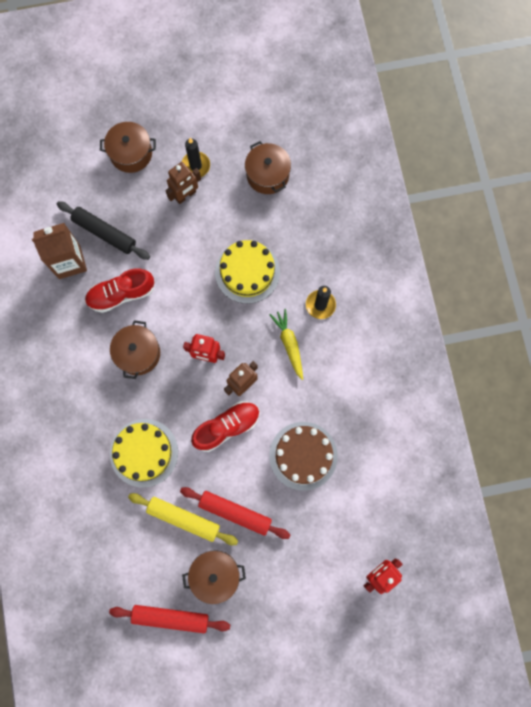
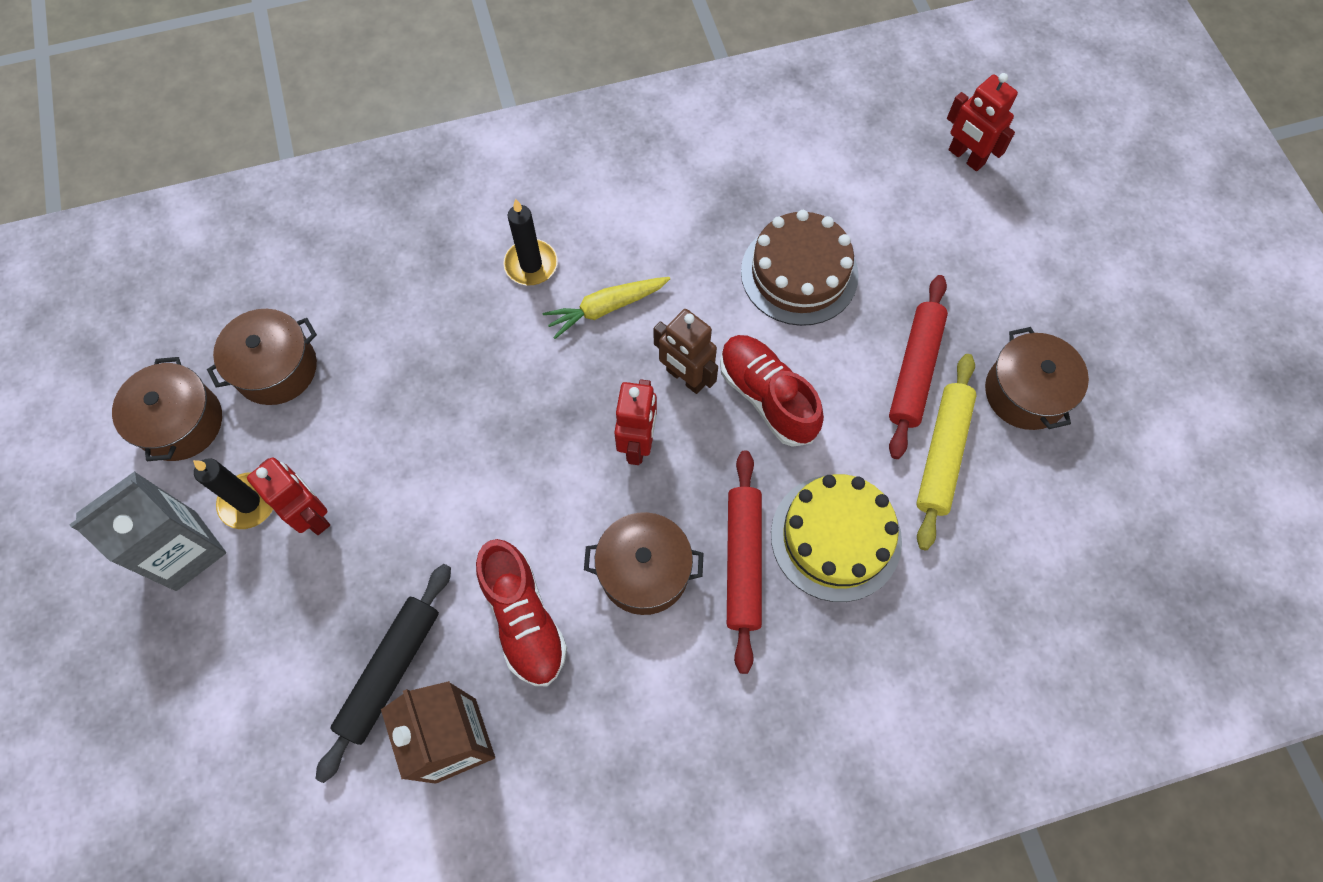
camera: 95 degrees left, 10 degrees down
brown pot [100,122,156,173] -> brown pot moved to [112,357,222,461]
red rolling pin [109,605,230,633] -> red rolling pin moved to [727,451,762,674]
brown robot [165,162,201,204] -> red robot [247,457,330,535]
yellow cake [215,240,280,304] -> none
none -> grey carton [69,471,226,591]

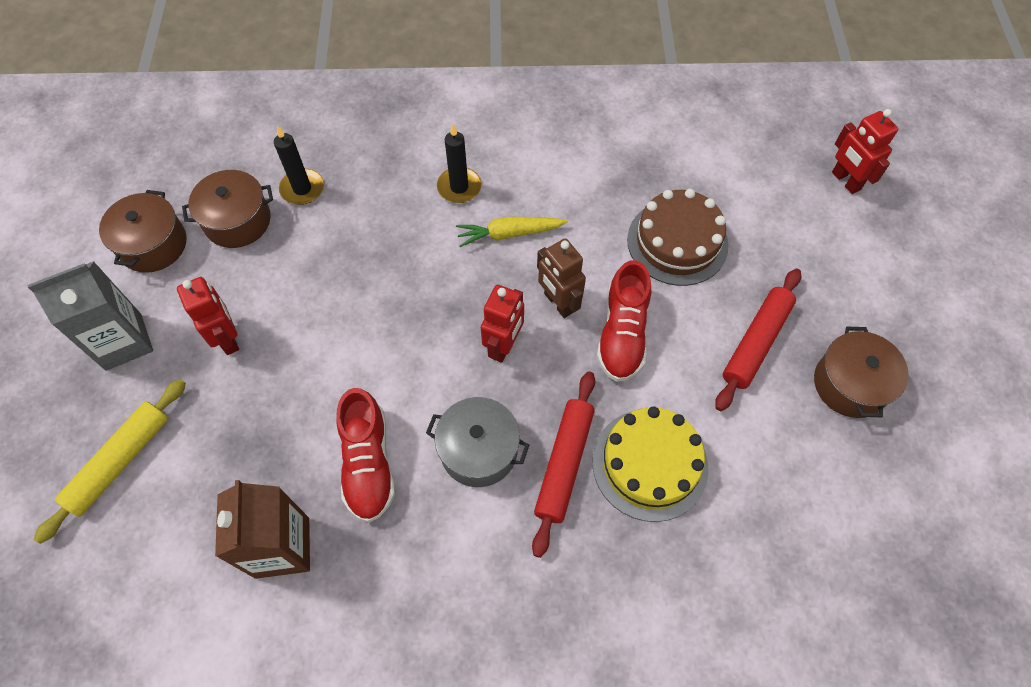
camera: 15 degrees right, 5 degrees down
black candle [193,458,273,529] -> black candle moved to [274,125,324,205]
black rolling pin [316,564,451,783] -> none
brown pot [584,512,704,615] -> grey pot [426,397,529,487]
red shoe [720,335,824,447] -> red shoe turned 150 degrees counterclockwise [597,260,651,382]
yellow rolling pin [916,354,977,550] -> yellow rolling pin moved to [34,379,186,544]

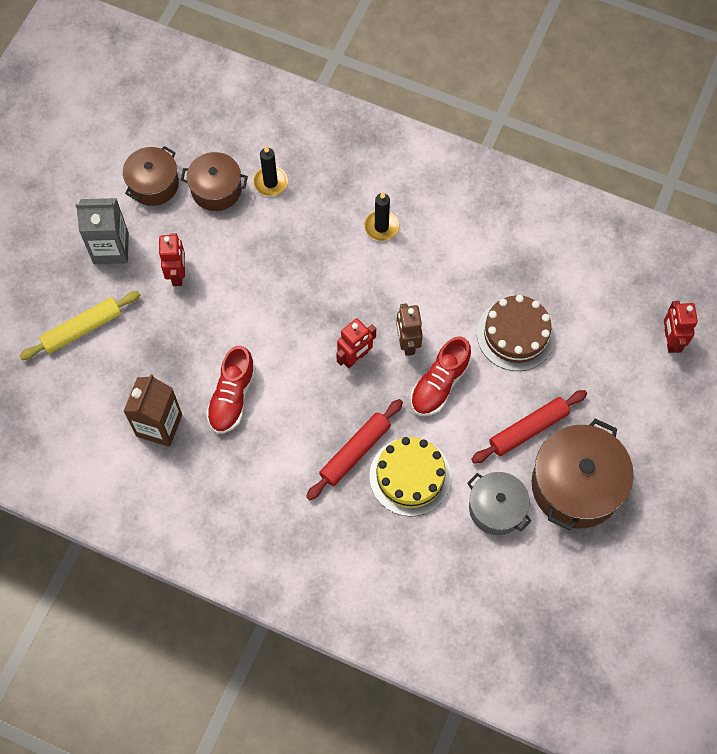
camera: 25 degrees right, 5 degrees up
grey pot [426,397,529,487] -> grey pot moved to [467,472,531,535]
yellow carrot [456,217,568,247] -> none
brown pot [814,327,909,418] -> brown pot [532,419,634,531], size x1.63

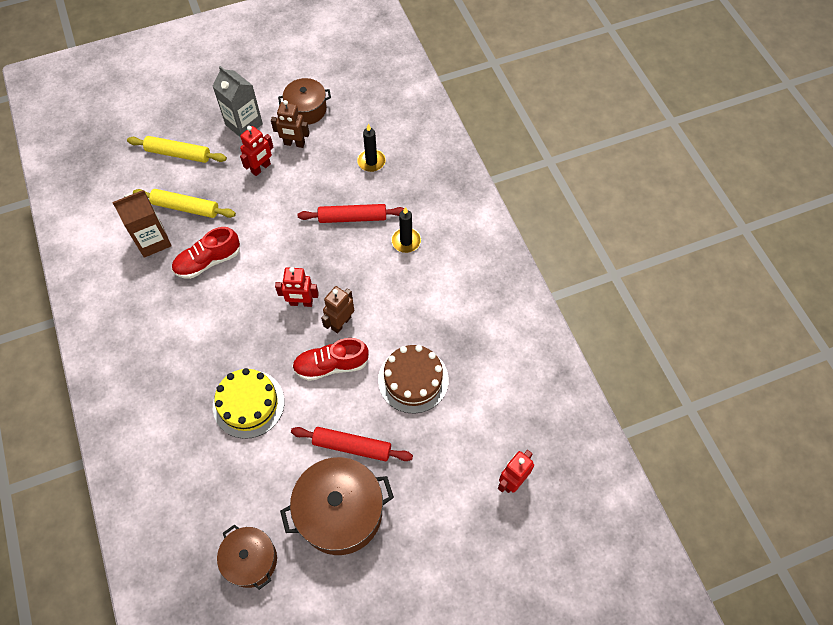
camera: 45 degrees right, 5 degrees down
brown pot [181,152,248,211] -> brown pot moved to [217,524,277,590]
red rolling pin [306,399,403,500] -> red rolling pin moved to [298,204,404,223]
grey pot [467,472,531,535] -> none
none -> yellow rolling pin [133,189,236,218]
none -> brown robot [271,100,310,148]

